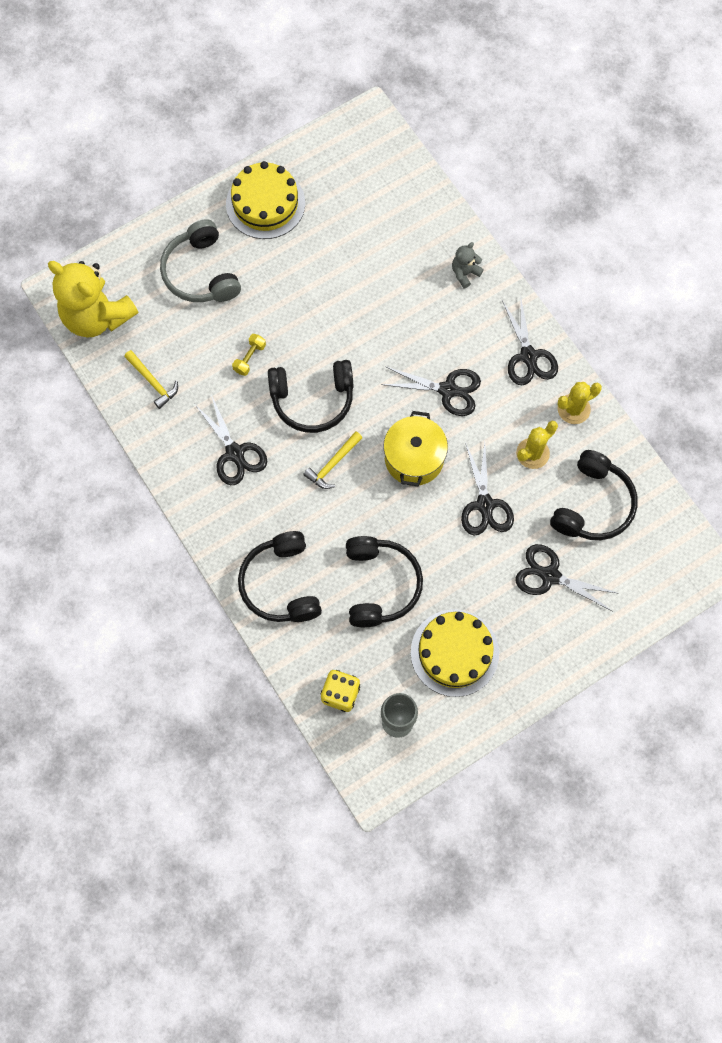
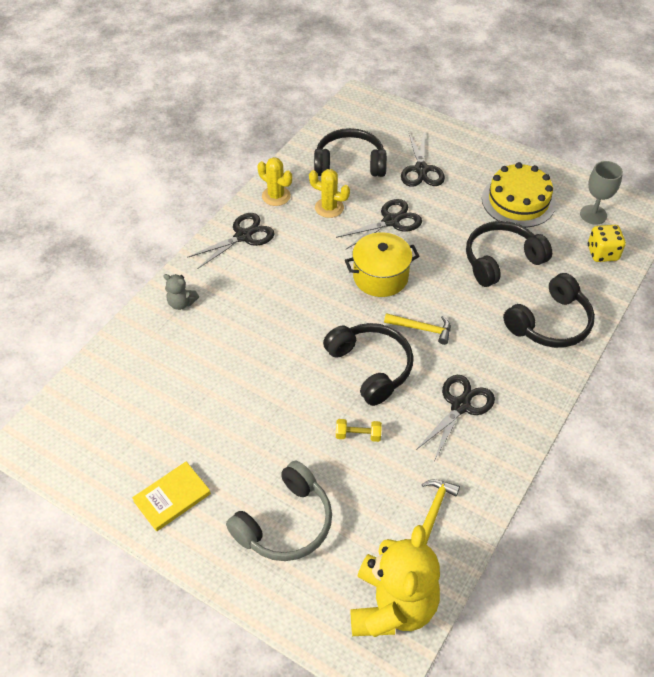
camera: 115 degrees left, 20 degrees down
yellow cake [226,161,305,239] -> yellow book [132,462,211,531]
black scissors [381,366,481,416] -> none

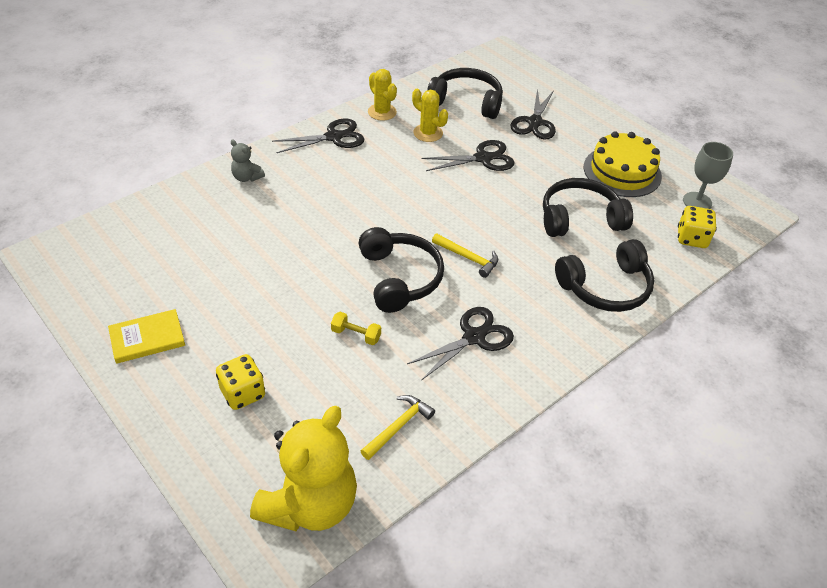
camera: 15 degrees right, 5 degrees down
grey headphones [226,461,332,561] -> yellow dice [216,354,265,410]
yellow pot [345,233,419,297] -> none

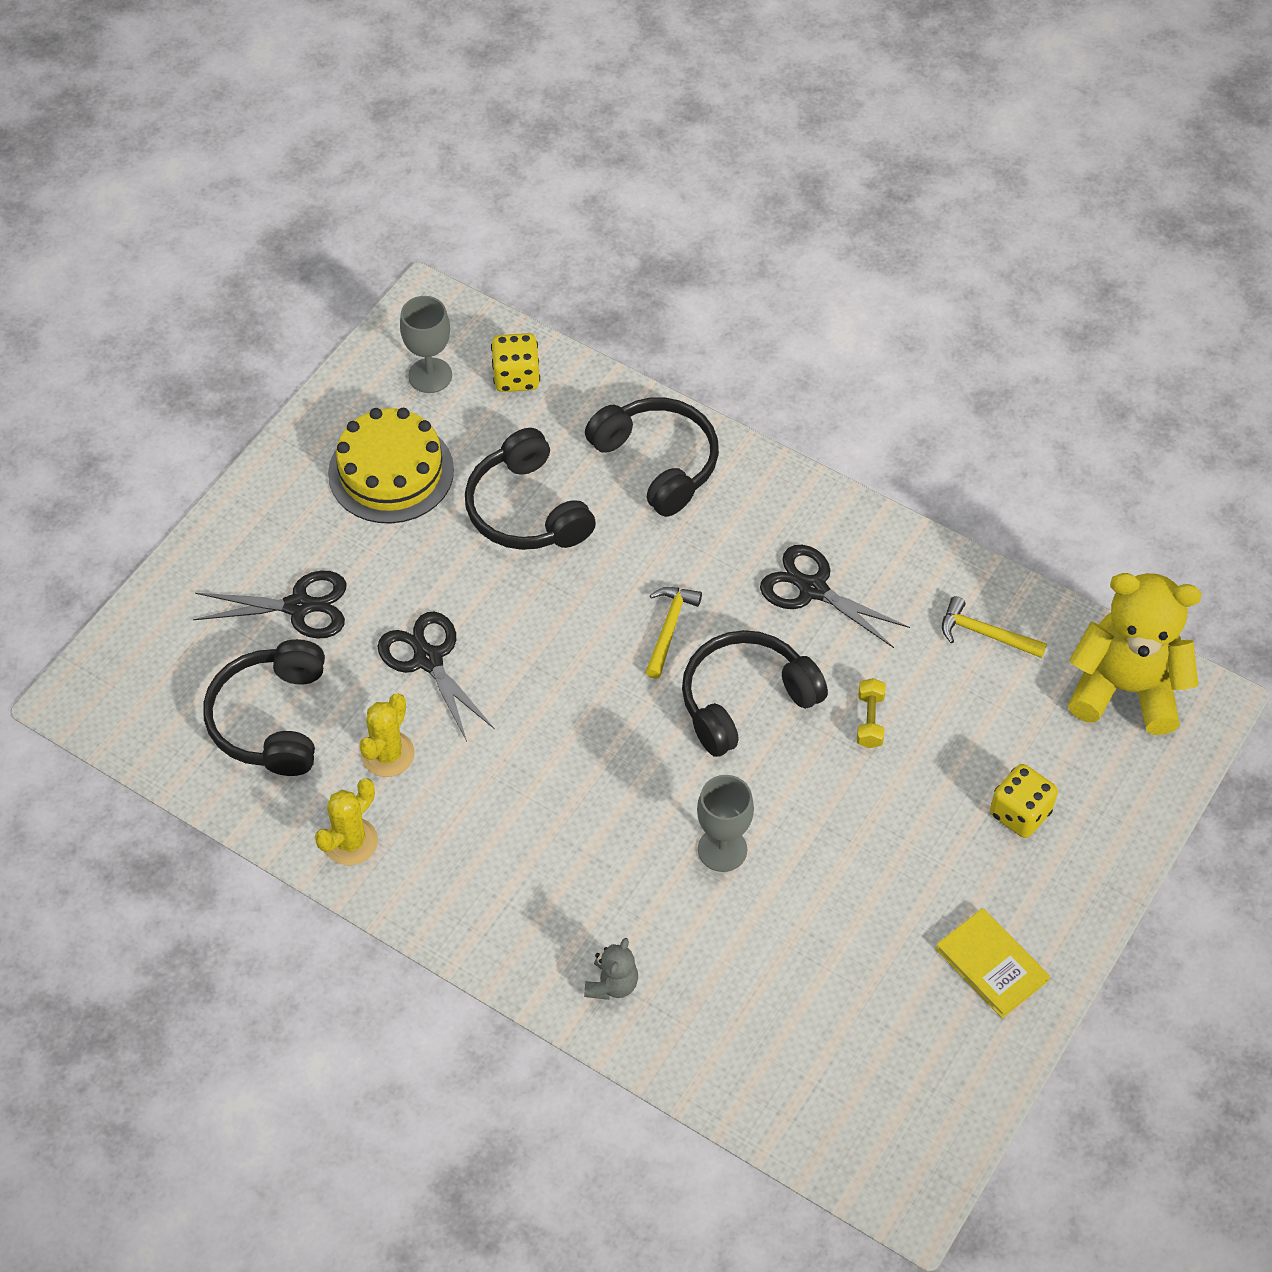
camera: 105 degrees left, 10 degrees up
black scissors [272,119,364,153] -> none
none -> grey goblet [697,775,754,872]

